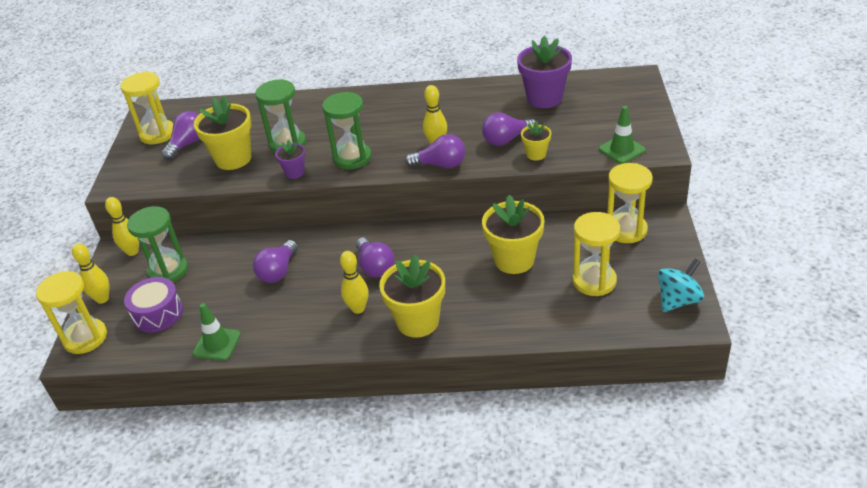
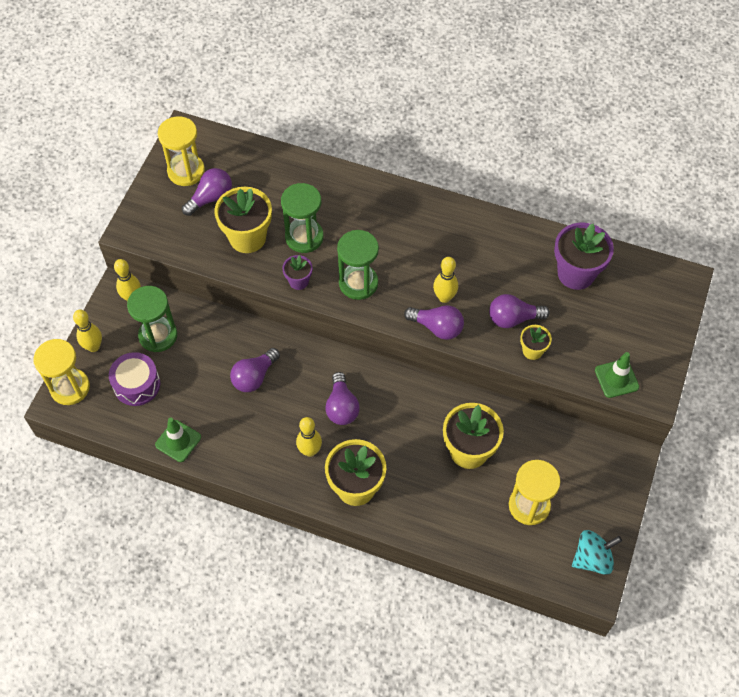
camera: 15 degrees right, 20 degrees up
yellow hourglass [607,163,653,243] -> none

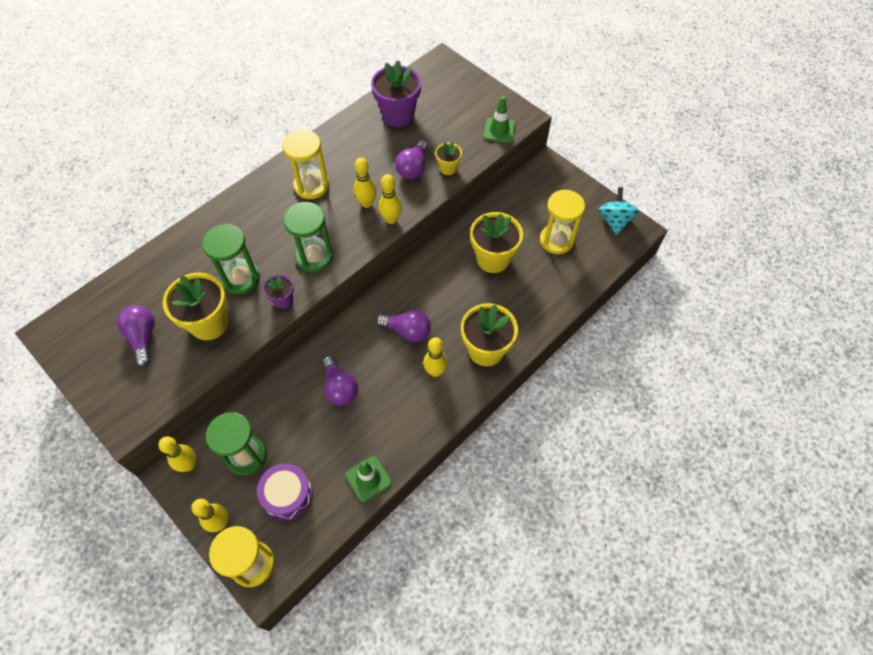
camera: 65 degrees left, 0 degrees up
yellow hourglass [158,116,205,186] -> yellow hourglass moved to [282,129,329,199]
purple light bulb [404,305,464,340] -> yellow bowling pin [379,174,402,224]

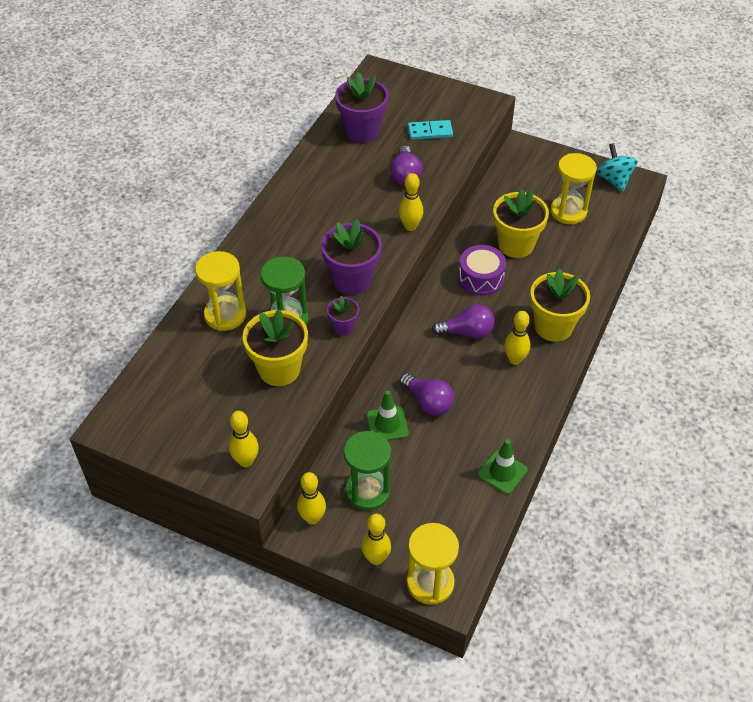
camera: 20 degrees left, 10 degrees down
purple light bulb [117,305,155,367] -> none
purple drum [257,463,313,521] -> purple drum moved to [458,245,506,296]
yellow hourglass [282,129,329,199] -> yellow hourglass moved to [195,251,246,331]
green hourglass [283,202,333,272] -> purple flower pot [321,219,382,295]
yellow bowling pin [354,158,377,208] -> yellow bowling pin moved to [229,411,259,467]
yellow flower pot [435,142,462,175] -> none
green traffic cone [483,96,515,143] -> green traffic cone moved to [367,391,409,441]
none -> turquoise domino [408,120,453,140]

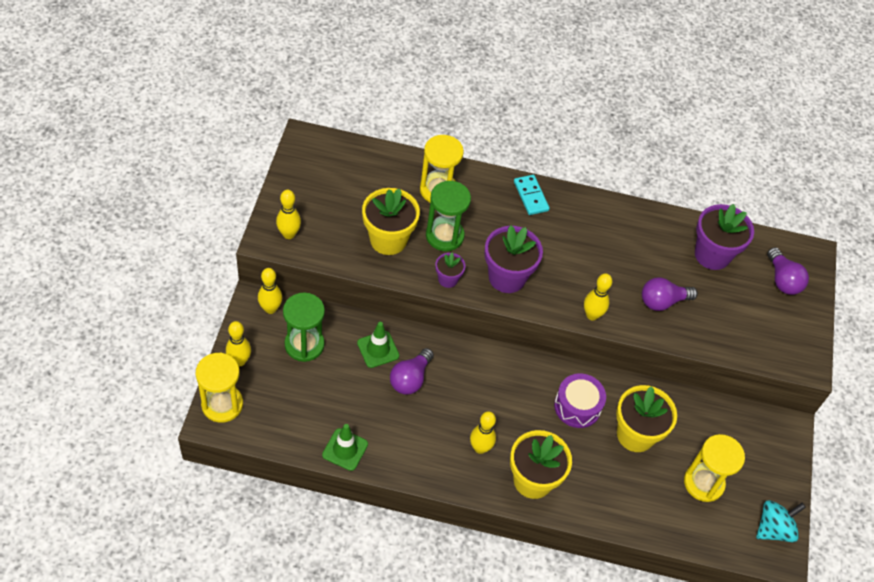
camera: 70 degrees right, 5 degrees up
turquoise domino [408,120,453,140] -> turquoise domino moved to [514,175,550,215]
purple light bulb [432,304,495,339] -> purple light bulb moved to [767,247,809,295]

